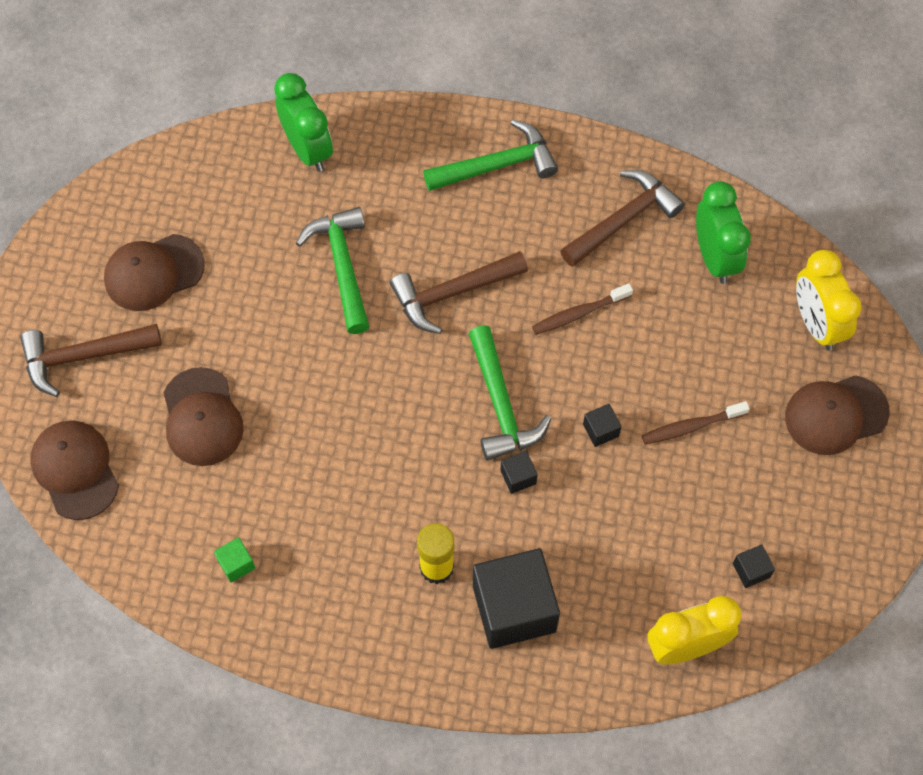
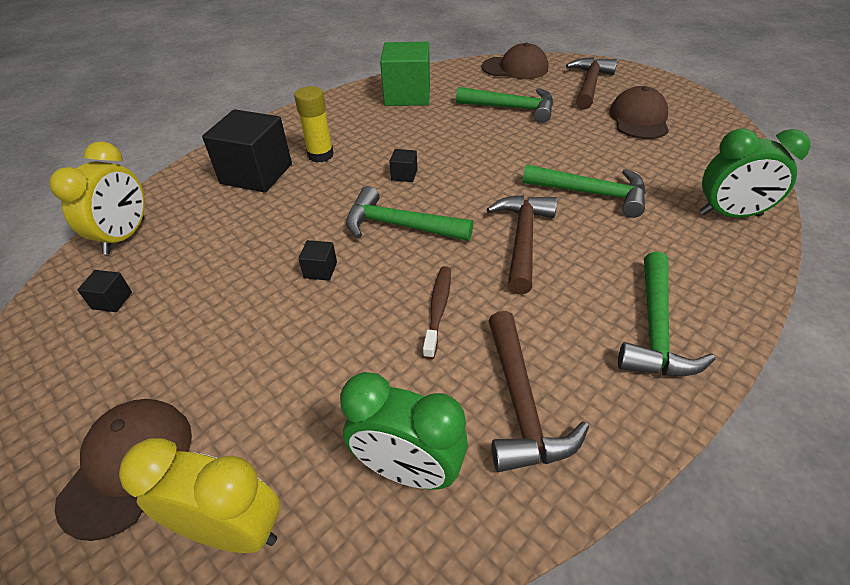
camera: 125 degrees right, 20 degrees down
brown cap [164,367,244,466] -> green hammer [456,87,553,123]
green cube [214,537,255,583] -> green cube [380,42,430,106], size x2.40
black cube [500,451,538,494] -> black cube moved to [389,149,417,182]
brown toothbrush [642,401,750,444] -> none

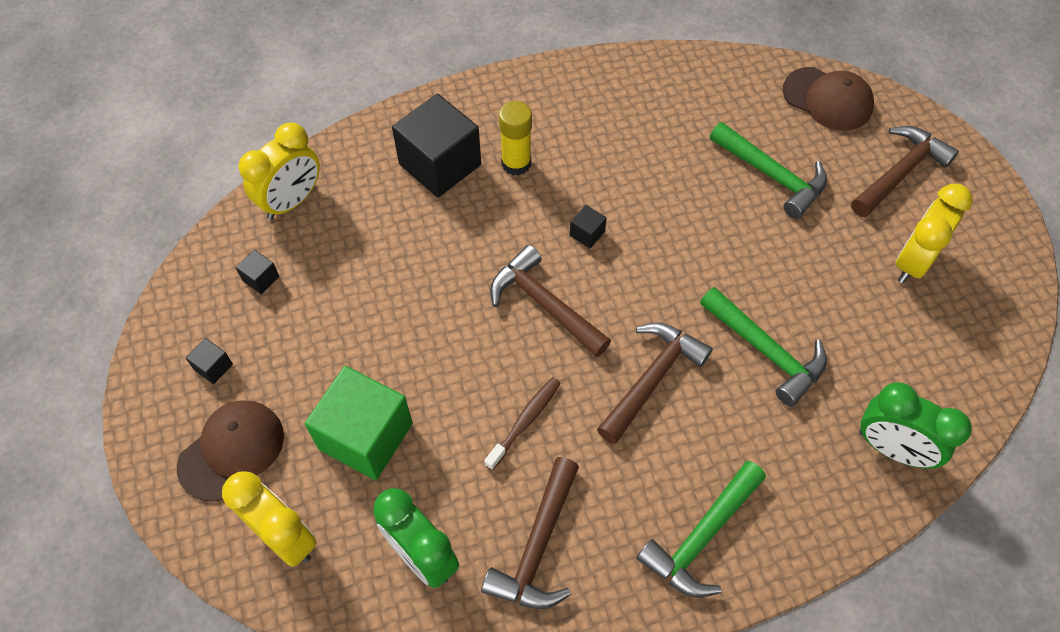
camera: 25 degrees right, 15 degrees up
black cube [298,240,337,281] -> black cube moved to [186,338,233,384]
green hammer [346,186,473,241] -> brown hammer [490,245,611,357]
green cube [380,42,430,106] -> green cube moved to [305,366,413,480]
brown cap [609,86,669,139] -> yellow clock [895,184,973,284]

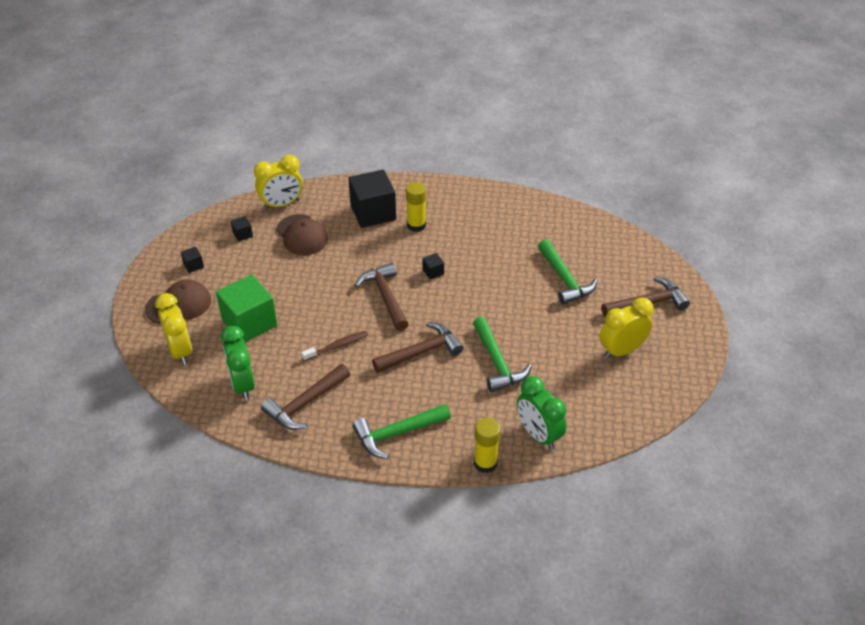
camera: 25 degrees right, 15 degrees down
brown cap [783,67,874,131] -> brown cap moved to [276,214,328,255]
none -> yellow glue stick [474,418,500,473]

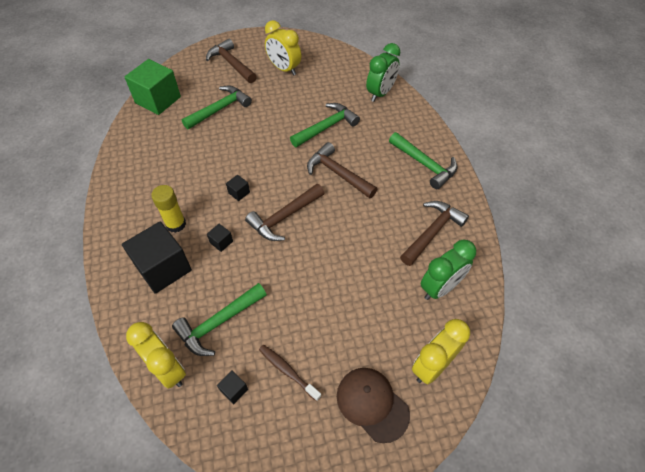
camera: 110 degrees left, 10 degrees up
black cube [181,247,204,273] -> black cube moved to [207,224,233,252]
green cube [216,274,277,342] -> green cube moved to [125,59,181,115]
brown hammer [261,364,350,430] -> brown hammer turned 75 degrees counterclockwise [400,201,469,266]
brown cap [276,214,328,255] -> green hammer [172,283,267,356]
brown toothbrush [301,331,368,361] -> brown toothbrush moved to [259,345,321,401]
yellow glue stick [474,418,500,473] -> none

